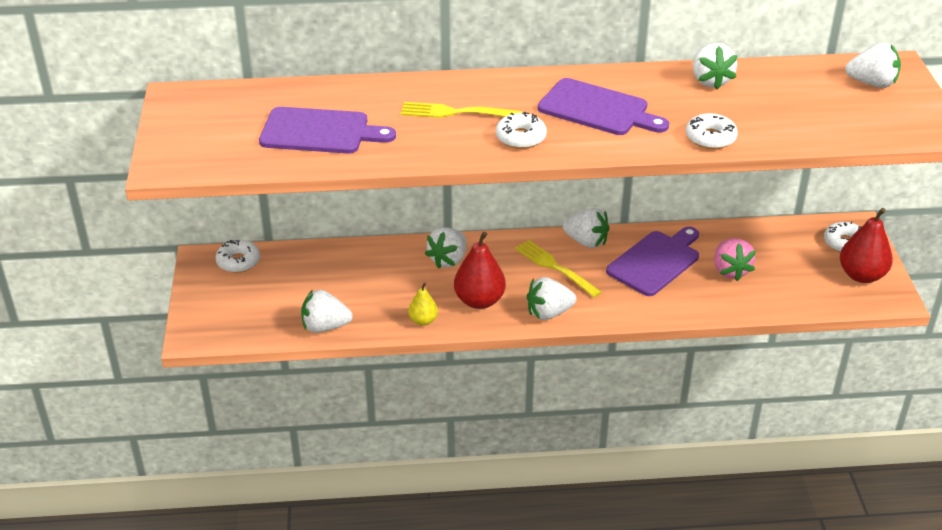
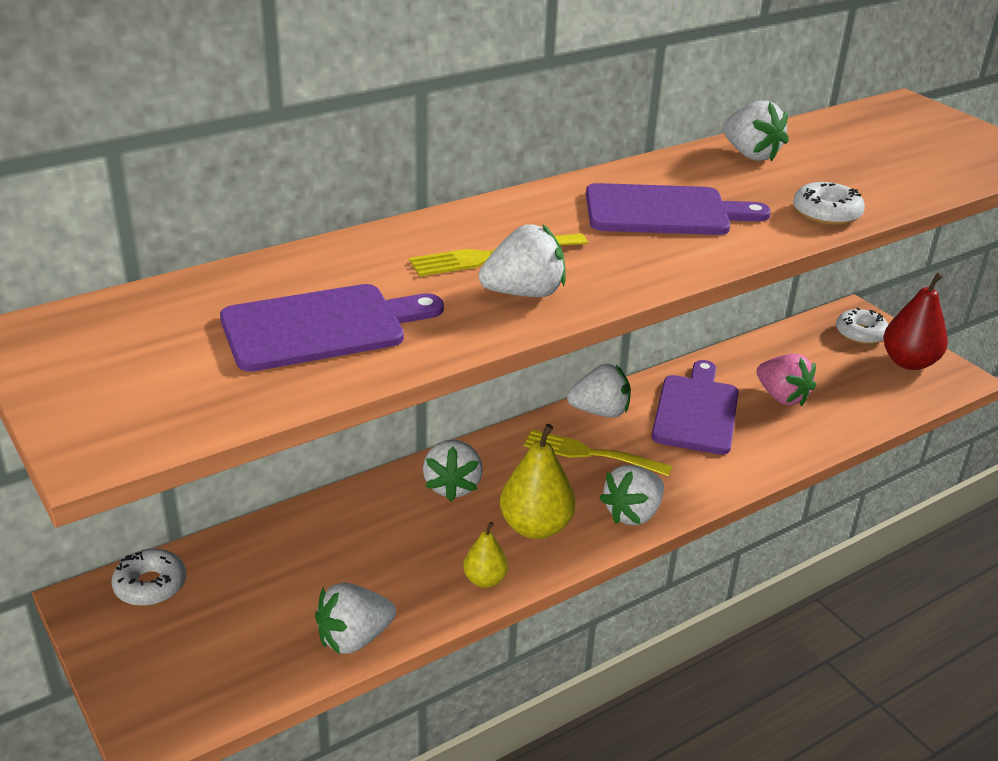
camera: 30 degrees left, 5 degrees down
red pear [454,232,506,309] -> yellow pear [500,424,576,539]
white donut [496,112,547,149] -> none
white strawberry [845,43,901,88] -> white strawberry moved to [479,224,566,297]

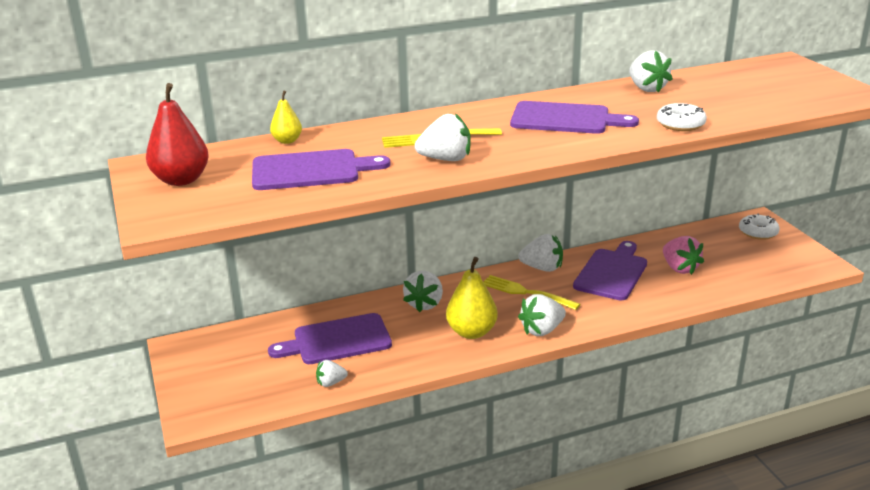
camera: 15 degrees right, 5 degrees down
white donut [112,549,186,606] -> none
white strawberry [315,583,396,654] -> white strawberry [316,360,348,387], size x0.60
yellow pear [463,522,508,588] -> yellow pear moved to [270,91,302,144]
red pear [883,273,948,370] -> red pear moved to [146,83,209,186]
none -> purple cutting board [268,313,392,364]

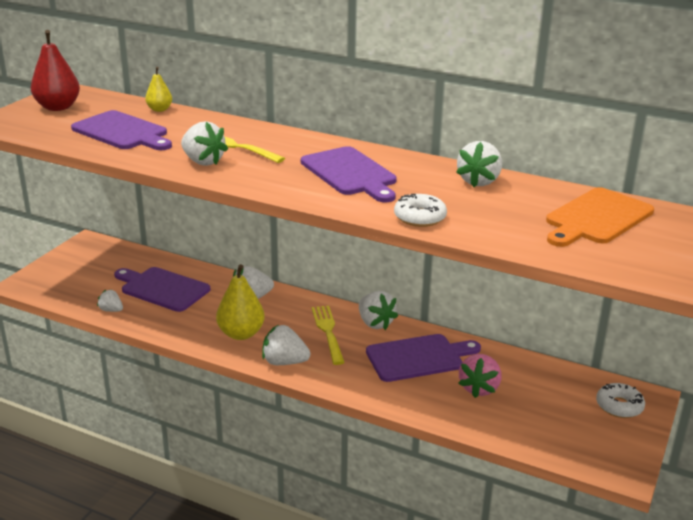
camera: 45 degrees right, 0 degrees up
none -> orange cutting board [546,187,654,247]

